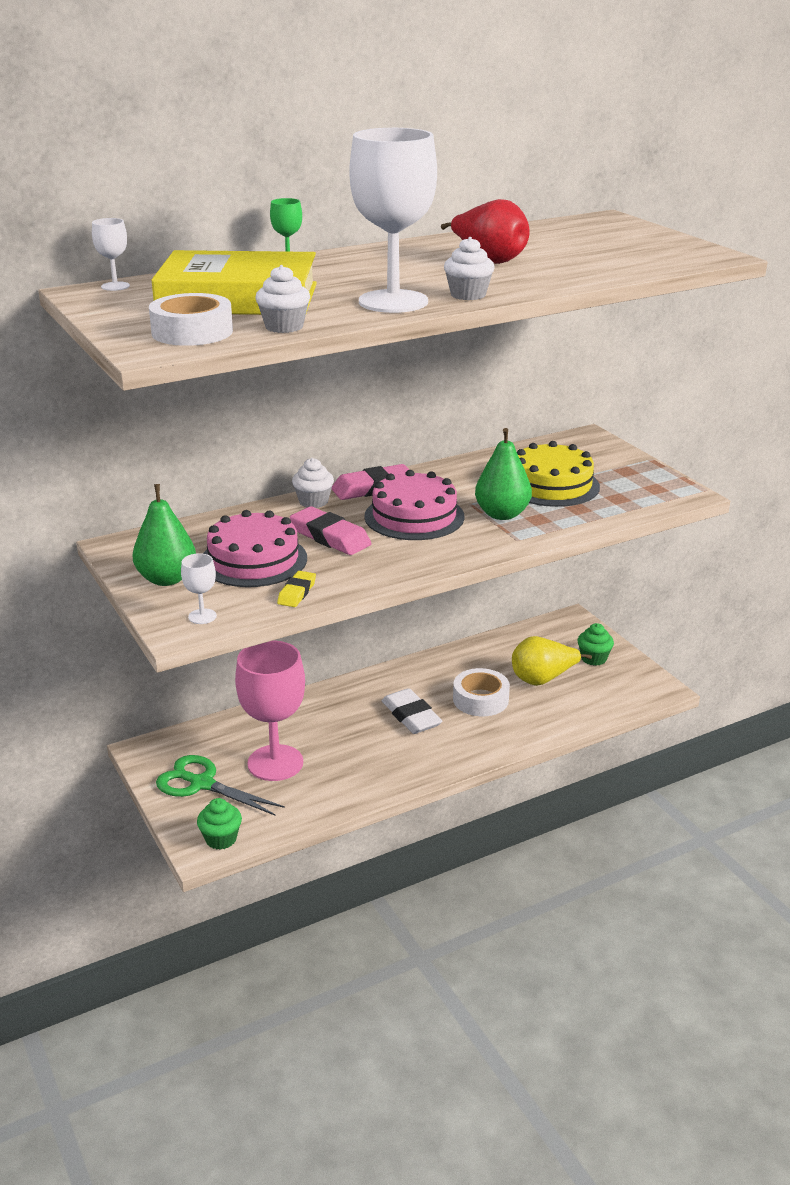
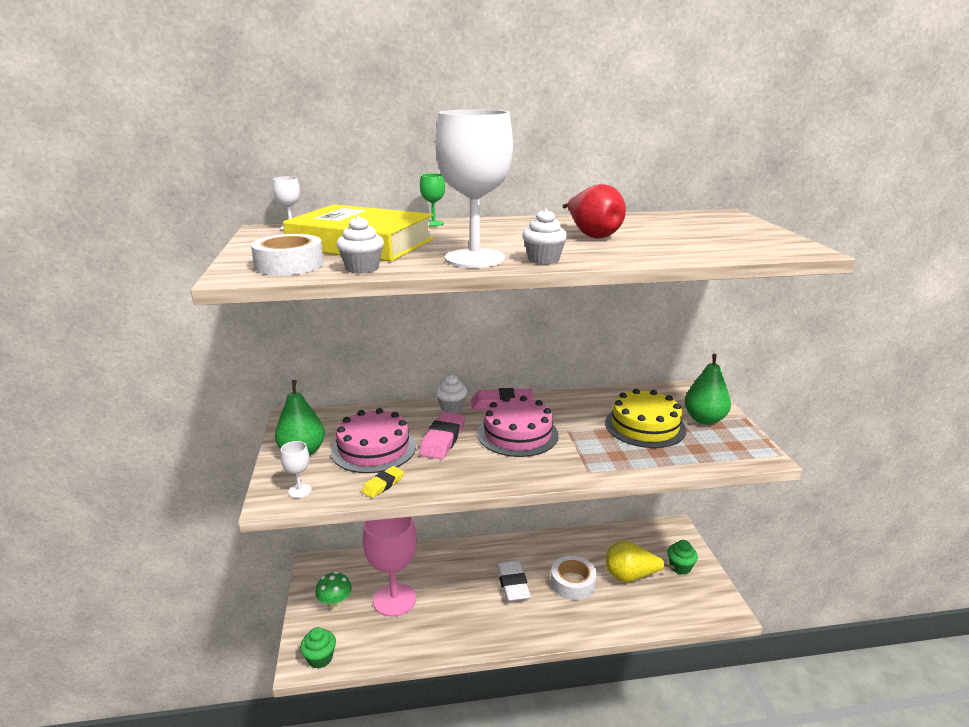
camera: 20 degrees right, 5 degrees down
green scissors [156,755,285,816] -> green mushroom [315,571,352,610]
pink eraser [290,506,371,555] -> pink eraser turned 45 degrees clockwise [419,412,465,459]
green pear [475,428,532,520] -> green pear moved to [684,354,731,425]

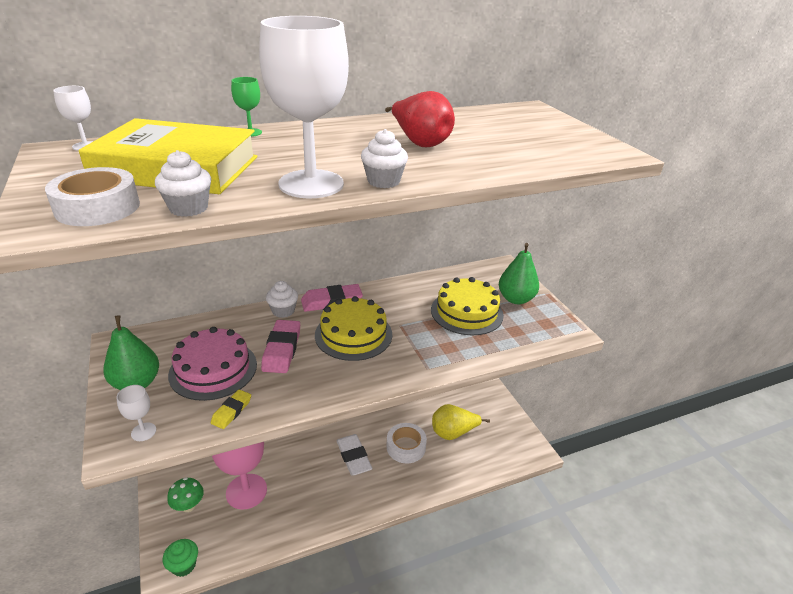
camera: 15 degrees left, 10 degrees up
pink cake [478,396,559,457] -> yellow cake [315,296,392,361]
green cupcake [667,540,698,575] -> none

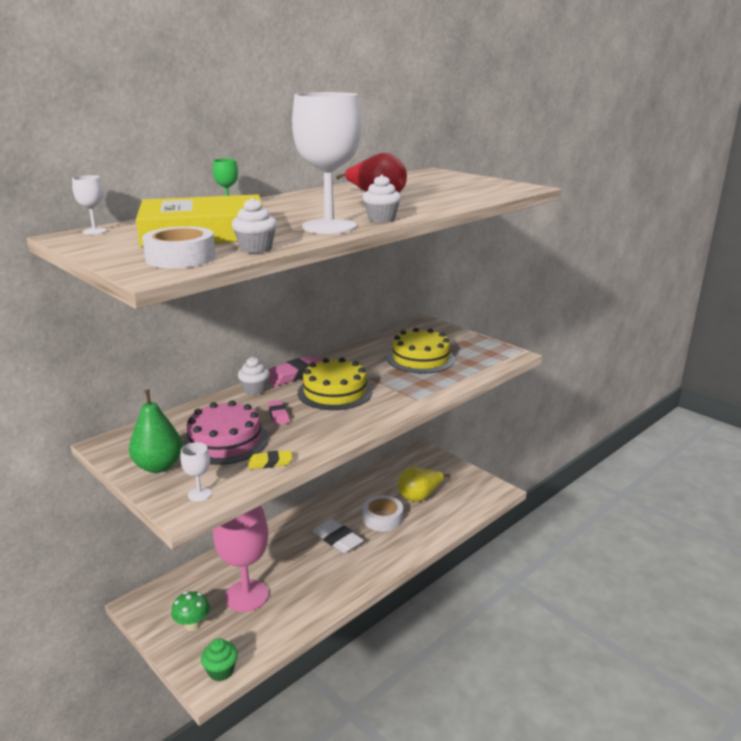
camera: 20 degrees left, 10 degrees down
yellow eraser [211,389,251,429] -> yellow eraser turned 75 degrees clockwise [248,450,292,469]
pink eraser [261,320,300,373] -> pink eraser [268,400,290,425], size x0.59
green pear [499,243,539,304] -> none

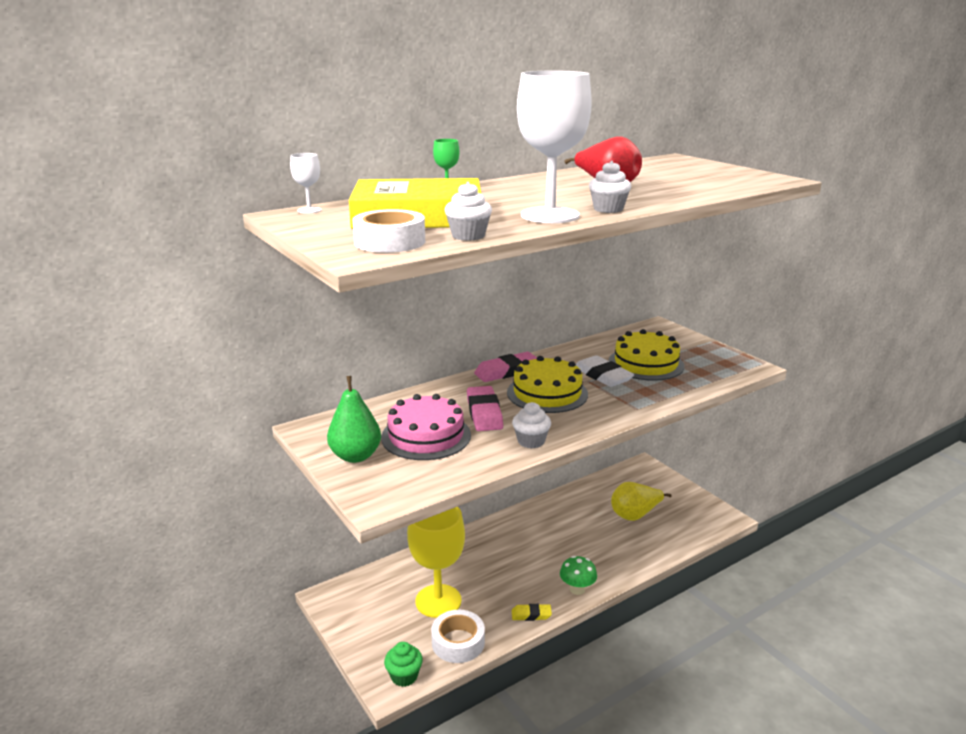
camera: 10 degrees right, 0 degrees up
green mushroom [171,591,210,631] -> green mushroom moved to [560,556,597,595]
white goblet [180,442,212,501] -> none
pink goblet [213,506,269,612] -> yellow goblet [407,507,465,618]
white cupcake [238,357,270,395] -> white cupcake moved to [512,402,551,449]
yellow eraser [248,450,292,469] -> yellow eraser moved to [512,604,552,621]
pink eraser [268,400,290,425] -> pink eraser [467,386,503,431], size x1.71
white eraser [312,519,364,553] -> white eraser moved to [576,355,634,387]
white tape [363,495,403,532] -> white tape moved to [431,610,485,663]

